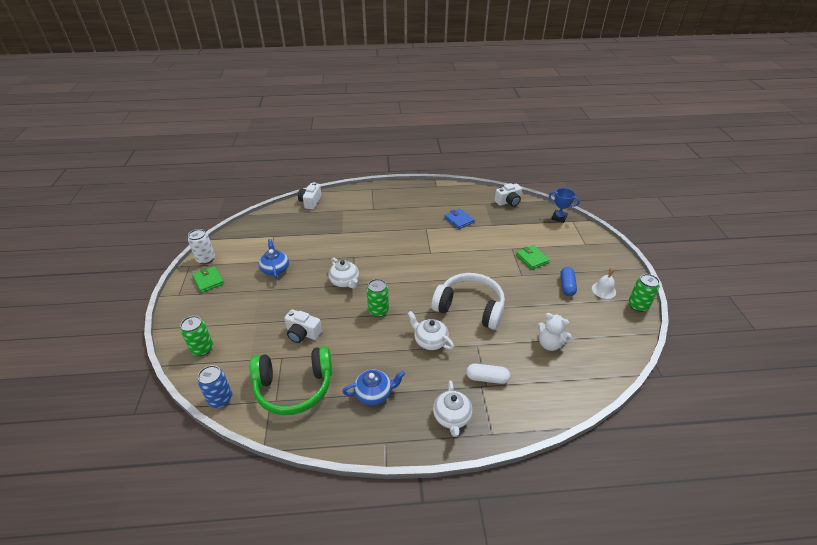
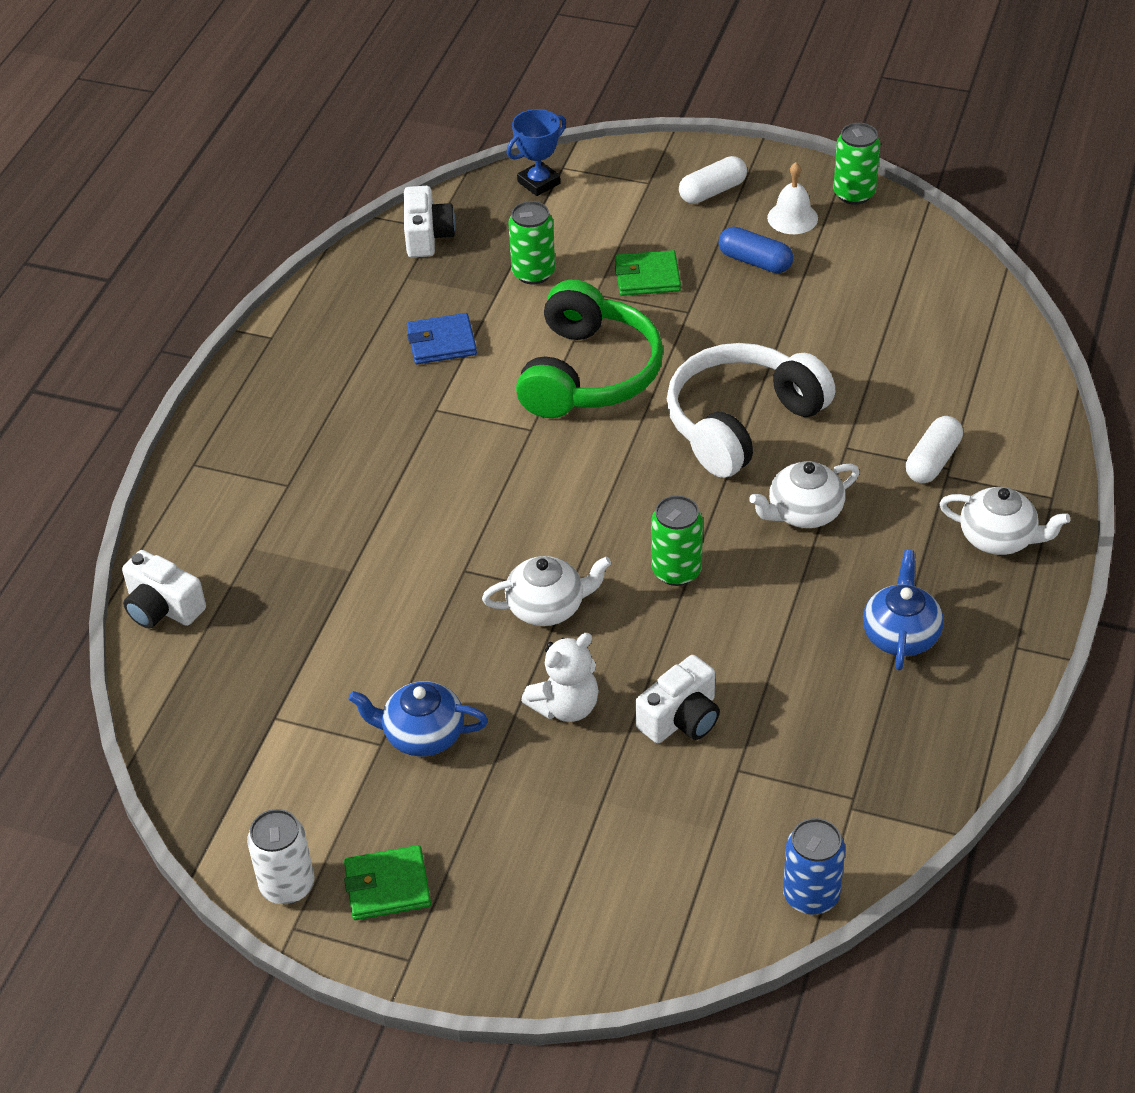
camera: 65 degrees left, 5 degrees up
green can [180,316,213,356] -> green can moved to [509,201,555,284]
green headphones [250,346,332,415] -> green headphones moved to [516,280,663,418]
white teddy bear [538,313,572,351] -> white teddy bear moved to [521,633,599,722]
none -> white capsule [679,156,747,204]

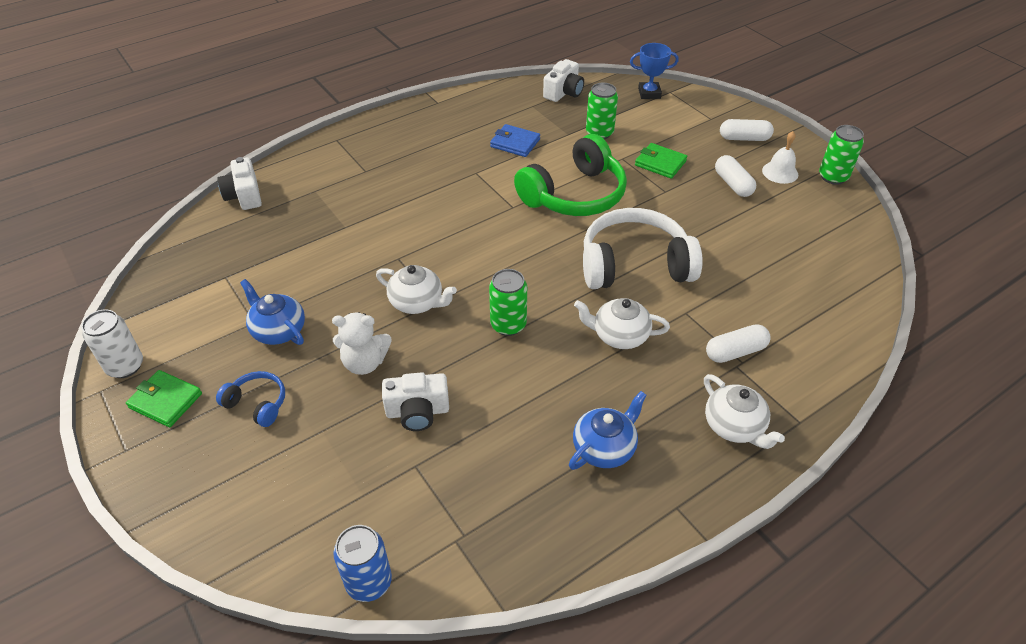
camera: 35 degrees right, 0 degrees up
blue capsule [719,227,793,273] -> white capsule [715,155,756,197]
none -> blue headphones [216,371,285,427]

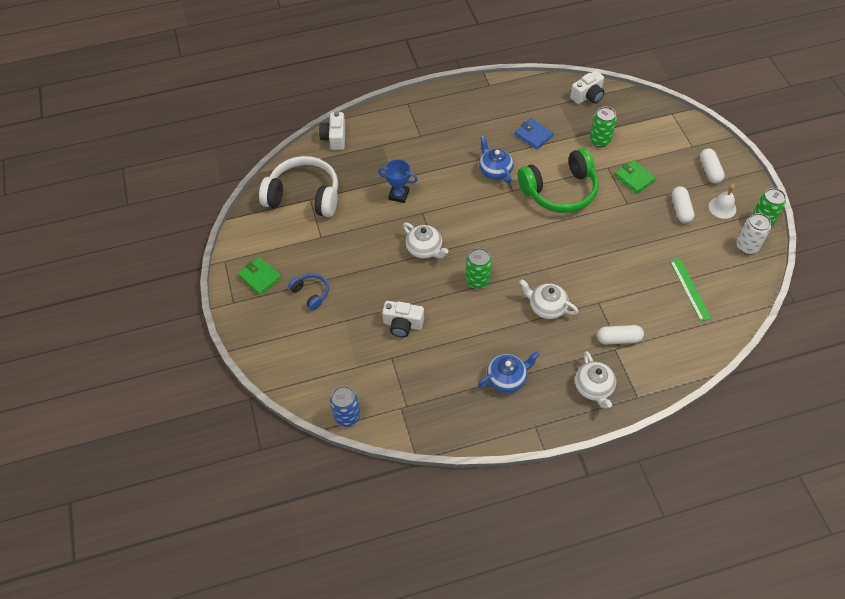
camera: 20 degrees right, 10 degrees up
white can [82,309,143,378] -> white can moved to [736,213,771,254]
blue teapot [240,279,305,345] -> blue teapot moved to [479,136,513,183]
white teddy bear [332,312,391,375] -> none
white headphones [583,208,703,289] -> white headphones moved to [259,156,338,217]
blue trophy [630,43,679,99] -> blue trophy moved to [378,159,418,203]
white capsule [720,119,774,141] -> white capsule turned 60 degrees clockwise [700,148,725,184]
none -> green ruler [670,259,711,321]

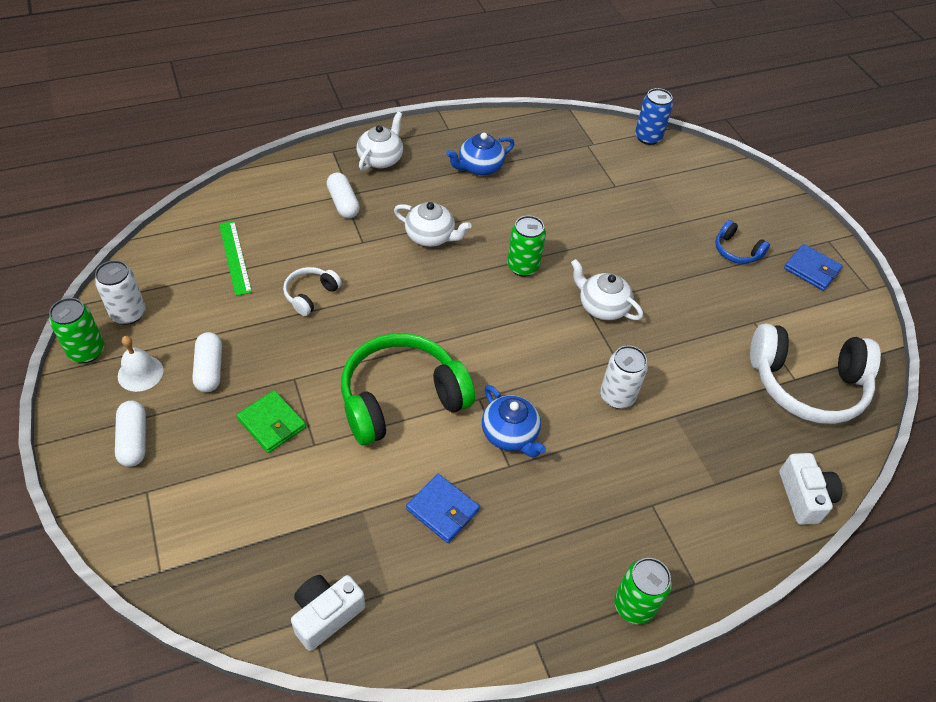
camera: 170 degrees right, 5 degrees down
green wallet [238,257,281,295] -> blue wallet [784,244,843,291]
blue trophy [378,159,418,203] -> none
white camera [382,301,424,337] -> none
white teapot [575,351,616,408] -> white teapot turned 45 degrees clockwise [357,112,403,171]
green can [590,107,617,147] -> green can moved to [614,558,672,624]
white capsule [597,325,644,345] -> white capsule turned 75 degrees clockwise [327,172,360,218]
none -> white headphones [283,267,342,316]
none -> white can [600,345,648,409]

